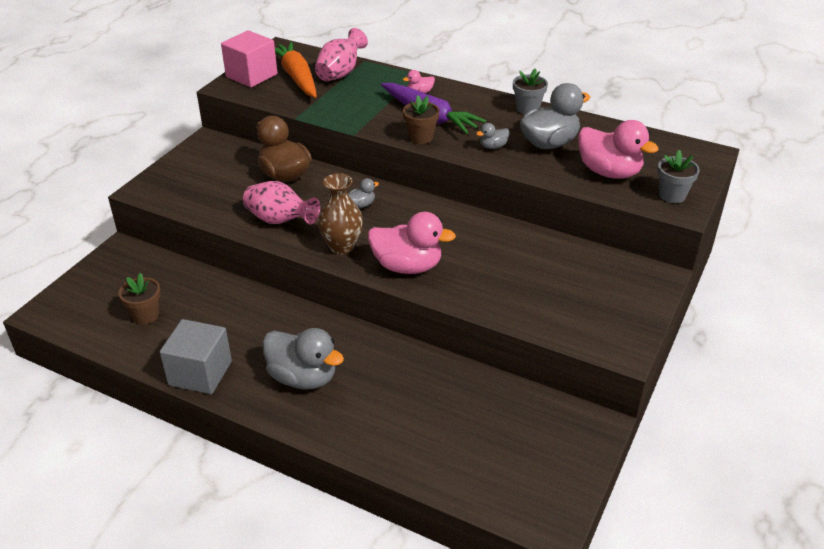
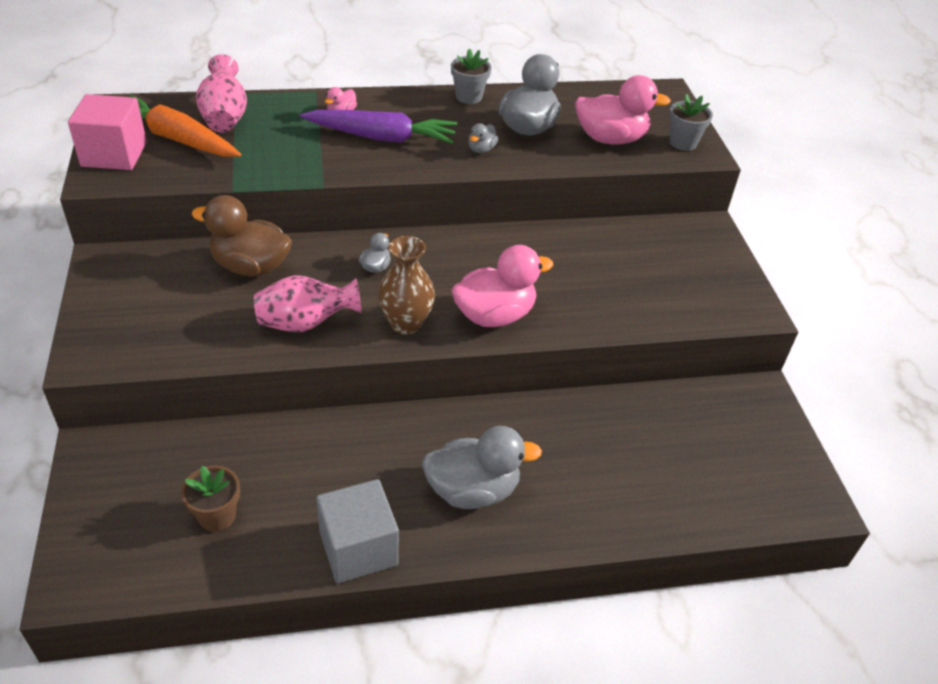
camera: 40 degrees left, 5 degrees up
brown flower pot [403,95,440,144] -> none

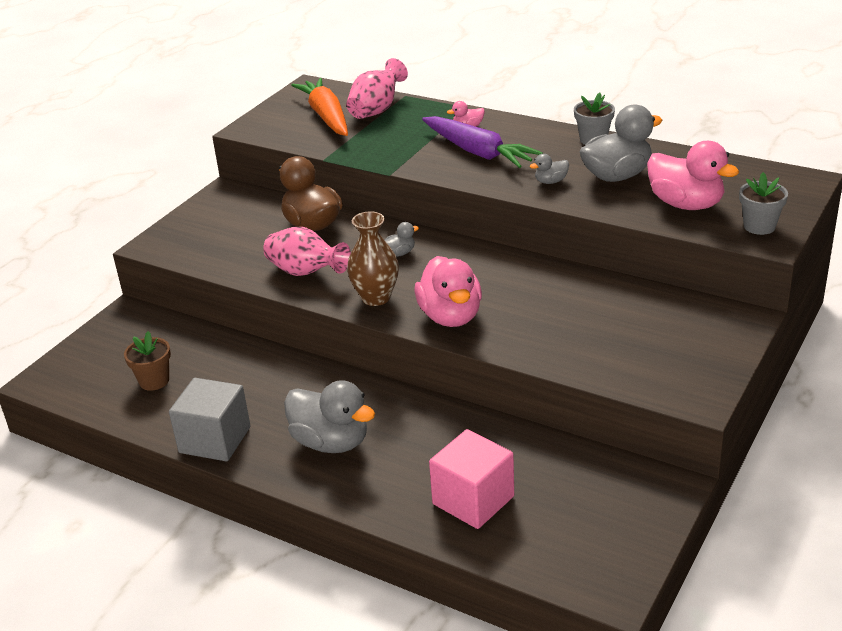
camera: 45 degrees right, 10 degrees down
pink cube [68,94,147,170] -> pink cube moved to [429,429,514,529]
pink duck [451,245,553,327] -> pink duck turned 60 degrees clockwise [415,256,482,327]

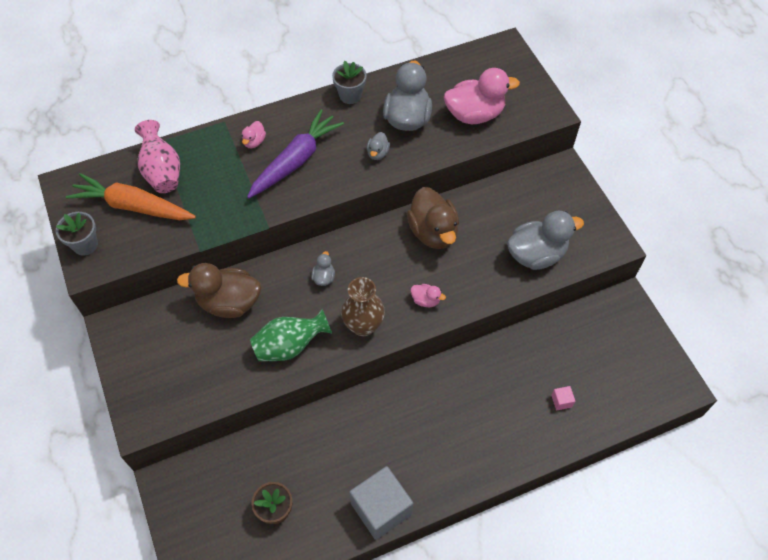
camera: 55 degrees left, 25 degrees up
pink vase [263,227,351,276] -> green vase [250,309,332,361]
grey duck [284,380,375,453] -> grey duck moved to [507,211,584,270]
pink duck [415,256,482,327] -> pink duck [411,284,446,307], size x0.46
purple carrot [422,116,543,168] -> purple carrot turned 45 degrees counterclockwise [247,109,344,198]
pink cube [429,429,514,529] -> pink cube [551,386,575,411], size x0.40
grey flower pot [739,172,788,235] -> grey flower pot moved to [56,212,98,256]
none -> brown duck [407,187,459,249]

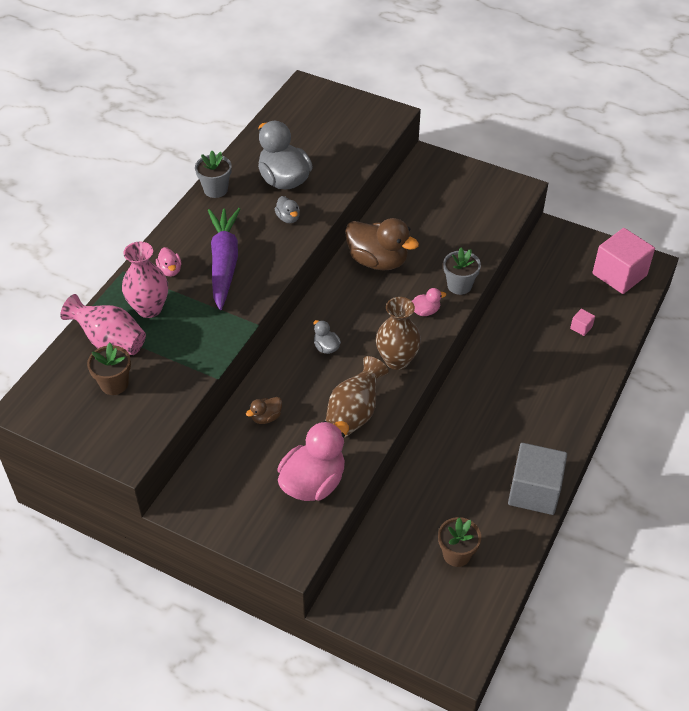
camera: 40 degrees left, 10 degrees down
grey flower pot [56,212,98,256] -> grey flower pot moved to [443,248,481,295]
orange carrot [66,173,196,220] -> brown flower pot [87,343,131,395]
brown duck [177,263,261,318] -> brown duck [246,397,282,424], size x0.46
green vase [250,309,332,361] -> brown vase [326,356,389,437]
pink duck [444,68,520,124] -> pink duck moved to [278,421,349,501]
grey duck [507,211,584,270] -> none
none -> pink vase [122,242,168,318]
none -> pink cube [592,228,655,294]

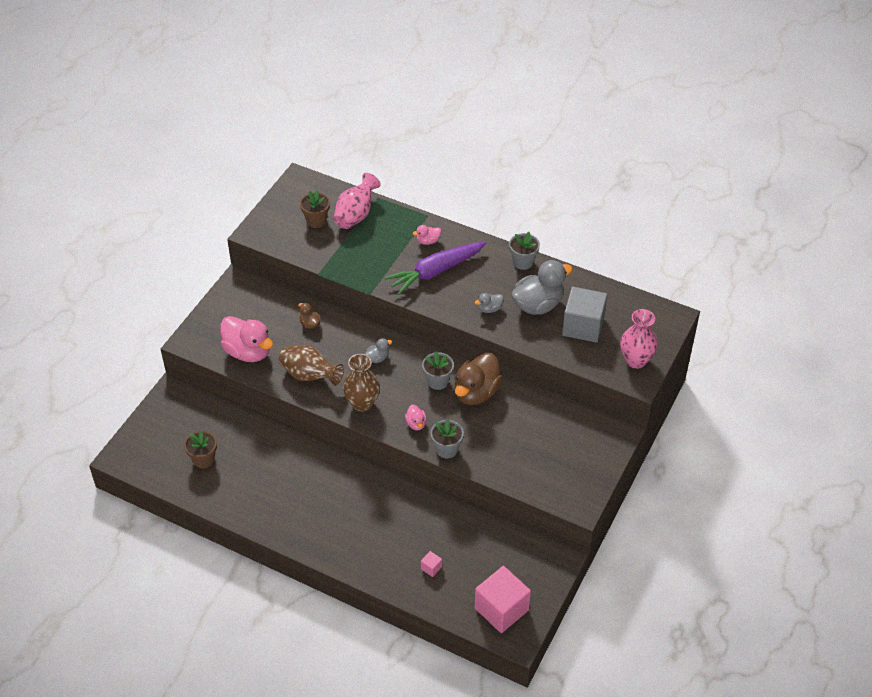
camera: 90 degrees right, 0 degrees up
pink vase [122,242,168,318] -> pink vase moved to [620,309,658,369]
purple carrot [208,208,240,310] -> purple carrot turned 150 degrees clockwise [385,242,486,295]
grey cube [508,443,567,515] -> grey cube moved to [562,287,607,343]
none -> grey flower pot [422,351,454,390]

